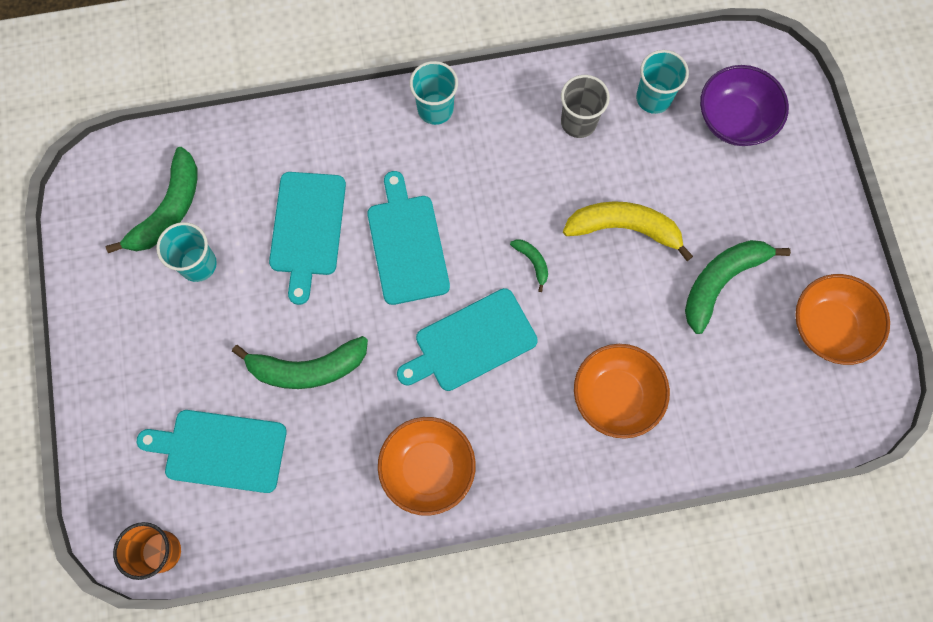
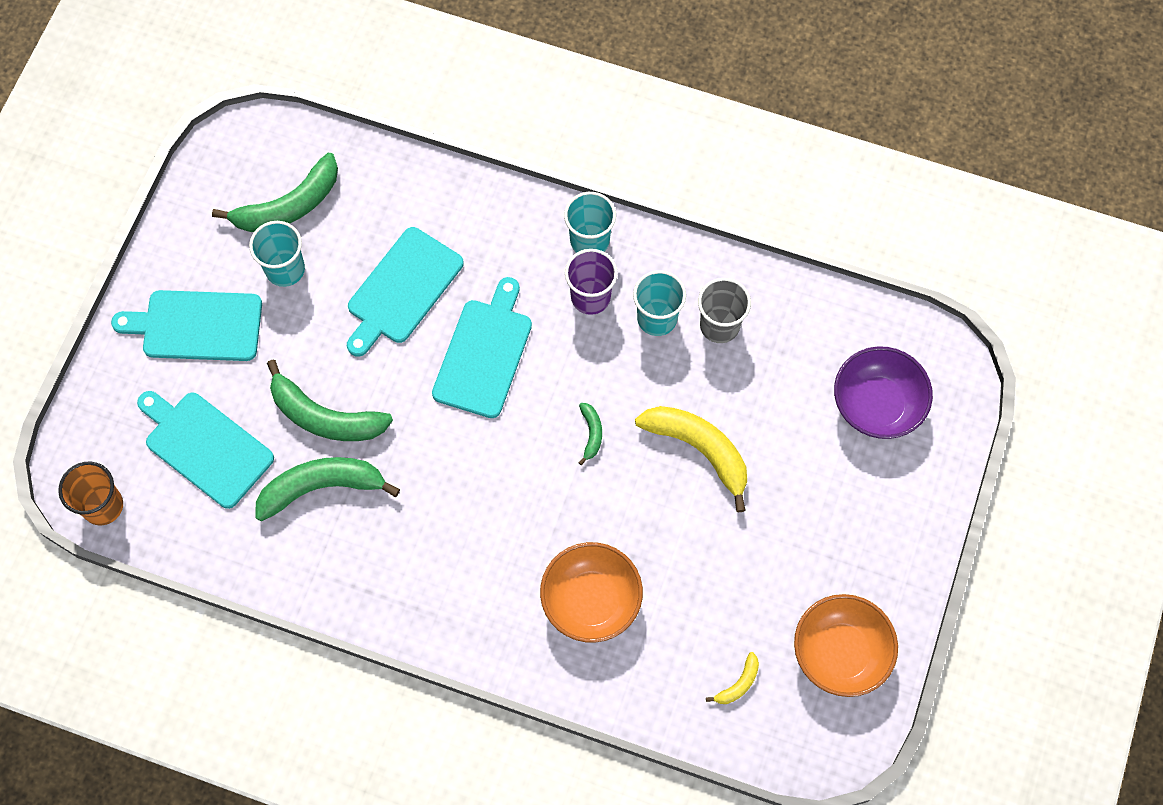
camera: 30 degrees right, 5 degrees down
orange bowl [378,417,476,516] -> none
turquoise cutting board [397,288,538,391] -> turquoise cutting board moved to [111,290,262,361]
turquoise cup [636,50,689,114] -> turquoise cup moved to [633,270,686,336]
green banana [685,240,791,334] -> green banana moved to [255,457,400,521]
none -> purple cup [565,249,618,315]
none -> yellow banana [706,652,759,704]

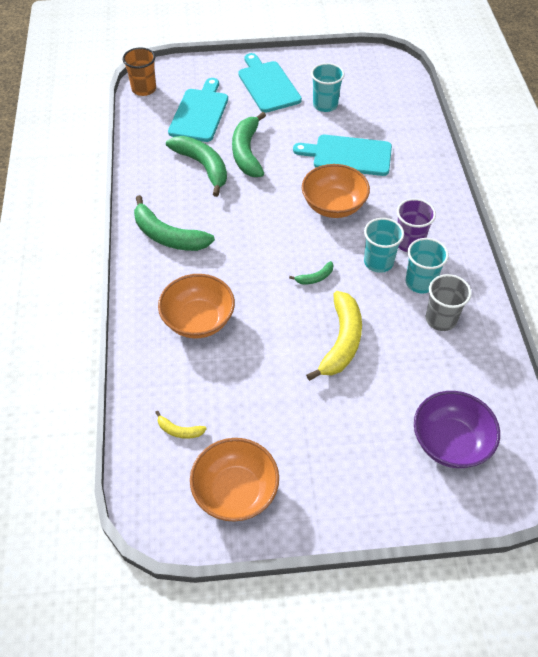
camera: 65 degrees right, 15 degrees down
green banana [212,153,338,232] -> green banana moved to [134,195,215,251]
turquoise cutting board [432,277,532,418] -> orange bowl [302,164,370,218]
turquoise cup [564,192,616,253] -> turquoise cup moved to [364,218,404,273]

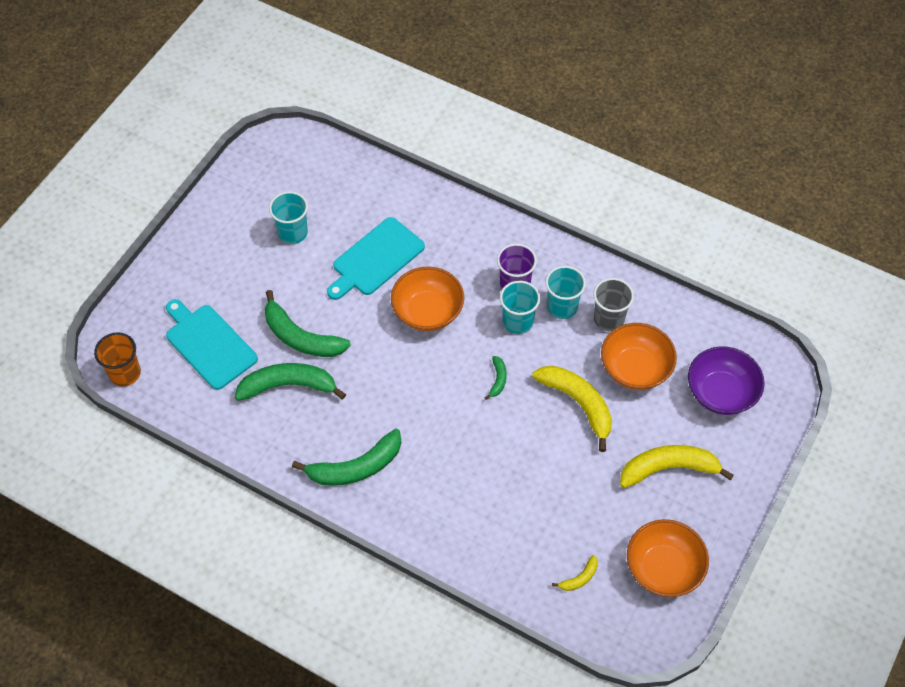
camera: 55 degrees left, 5 degrees up
orange bowl [158,274,235,338] -> orange bowl moved to [601,323,677,390]
turquoise cutting board [238,53,302,113] -> none
none -> yellow banana [620,445,734,488]

